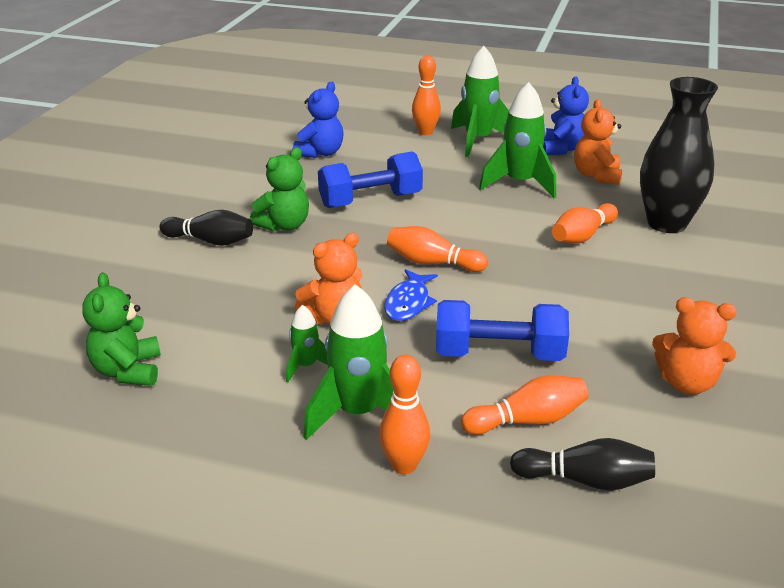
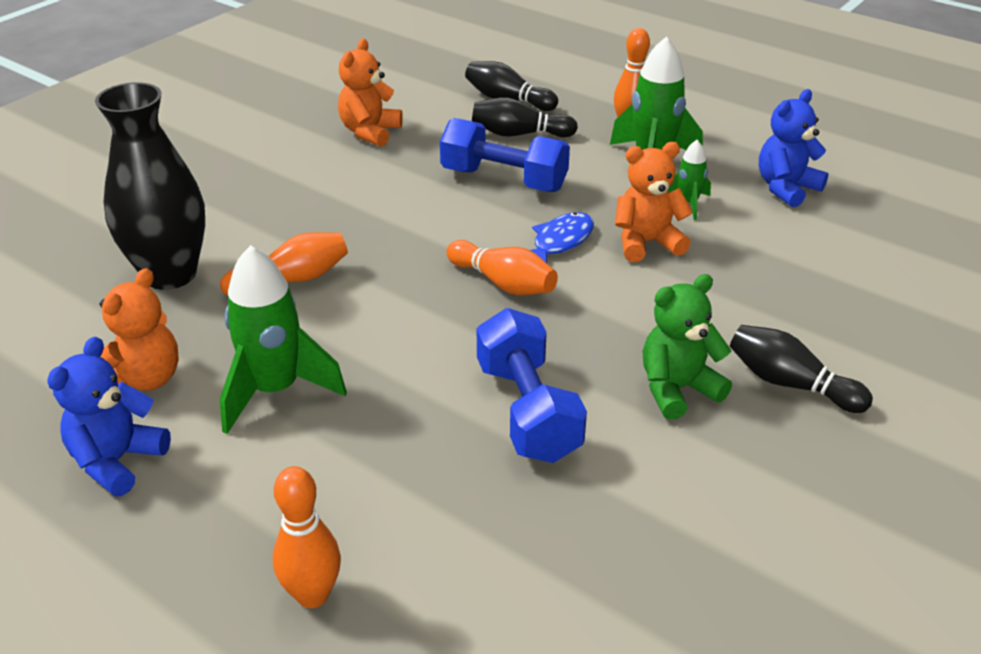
camera: 160 degrees left, 5 degrees up
green teddy bear [82,273,161,386] -> none
blue teddy bear [293,81,344,158] -> blue teddy bear moved to [759,89,828,207]
blue dumbbell [318,152,423,208] -> blue dumbbell turned 75 degrees clockwise [477,308,587,463]
green rocket [451,46,509,157] -> none
orange bowling pin [461,375,588,435] -> black bowling pin [472,97,578,137]
orange teddy bear [652,297,736,395] -> orange teddy bear turned 105 degrees counterclockwise [338,38,403,147]

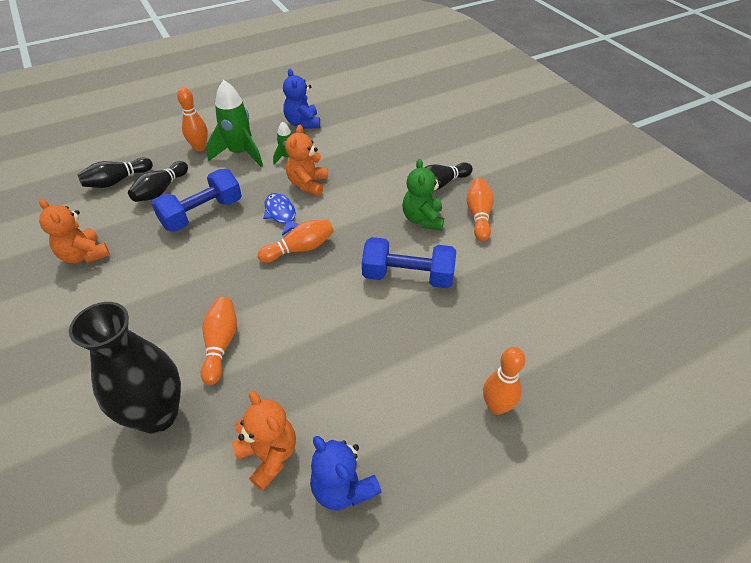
camera: 65 degrees left, 10 degrees up
green rocket [220,245,347,434] -> none
none -> orange bowling pin [466,178,494,241]

